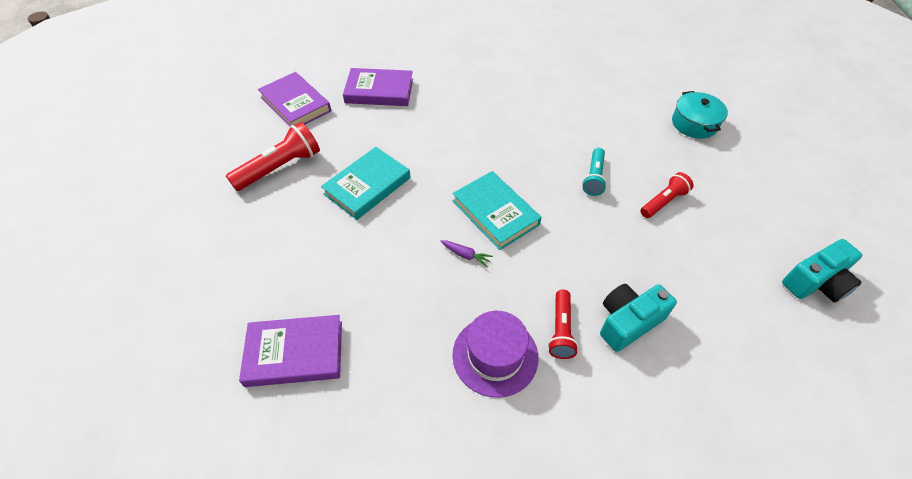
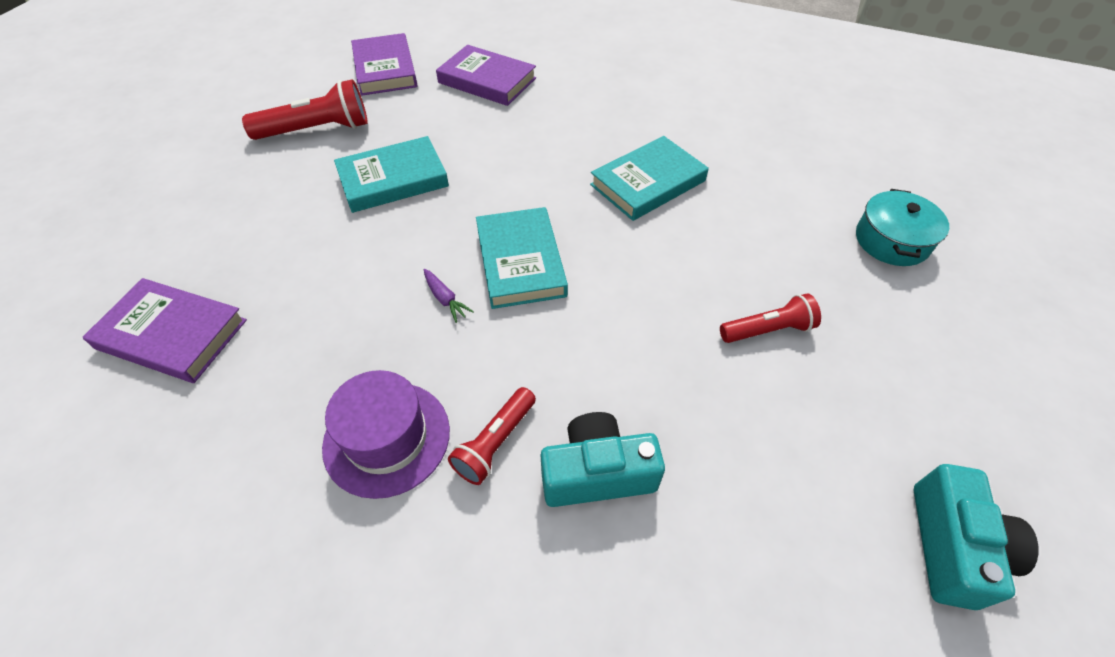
camera: 25 degrees right, 0 degrees up
turquoise flashlight [582,148,607,196] -> none
turquoise camera [782,239,862,303] -> turquoise camera turned 75 degrees counterclockwise [914,464,1038,610]
none -> turquoise book [590,136,709,221]

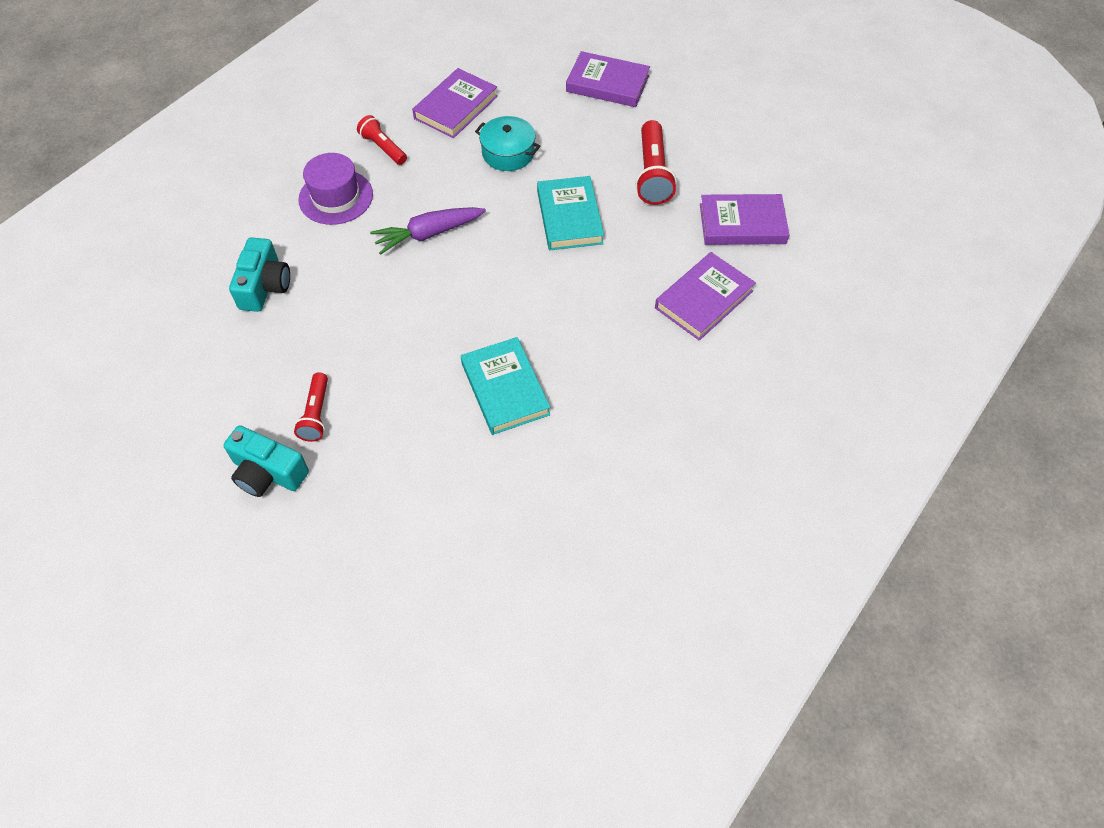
camera: 105 degrees right, 5 degrees up
purple carrot [424,269,474,323] -> purple carrot [370,207,486,255], size x2.07
red flashlight [448,387,536,485] -> red flashlight moved to [357,115,407,165]
turquoise book [476,207,568,309] -> none
turquoise pot [856,189,949,266] -> turquoise pot moved to [475,116,540,171]
turquoise camera [914,464,1038,610] -> turquoise camera moved to [223,425,309,497]
none -> purple book [566,51,650,107]

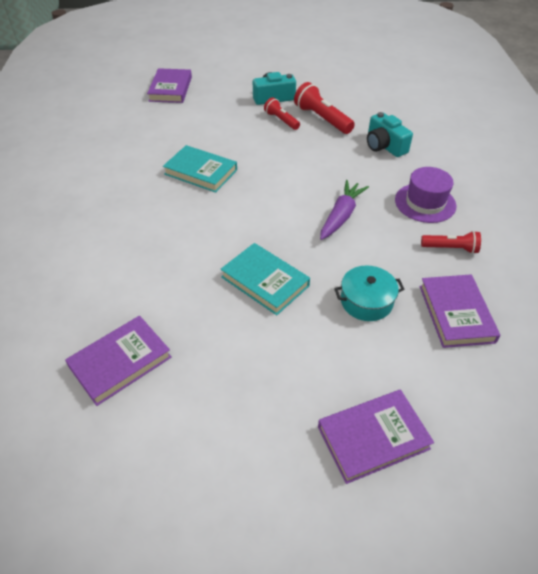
camera: 140 degrees right, 10 degrees down
red flashlight [635,120,677,205] -> red flashlight moved to [294,82,355,134]
purple book [655,252,756,341] -> purple book moved to [147,68,192,103]

